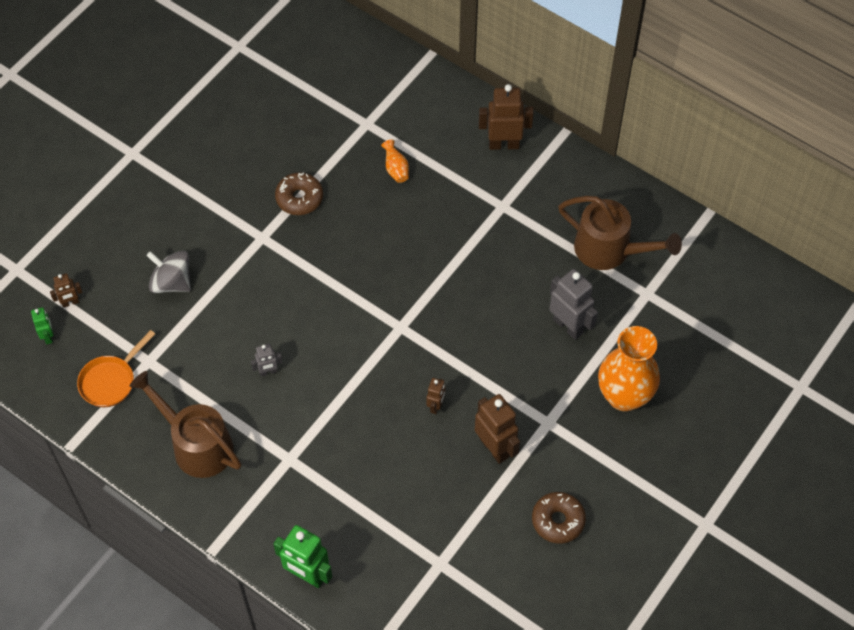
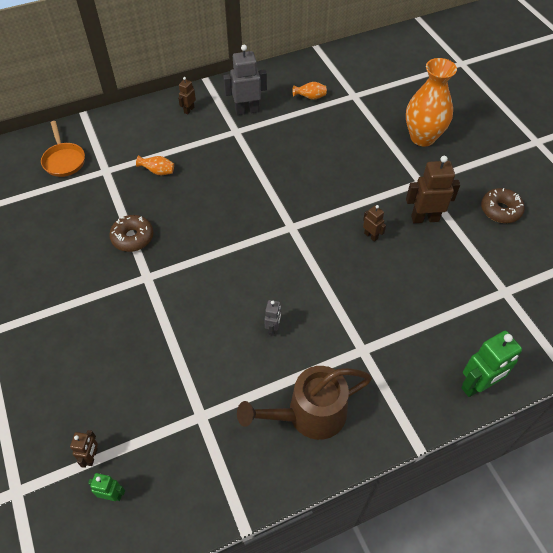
camera: 60 degrees left, 5 degrees down
orange pan [77,330,155,407] -> orange pan moved to [41,121,85,177]
grey spinning top [146,251,191,293] -> none
brown robot [479,84,534,150] -> brown robot [178,77,196,114], size x0.53
grey robot [549,269,598,340] -> grey robot moved to [223,45,267,115]
brown watering can [558,196,682,270] -> orange vase [292,82,327,100]

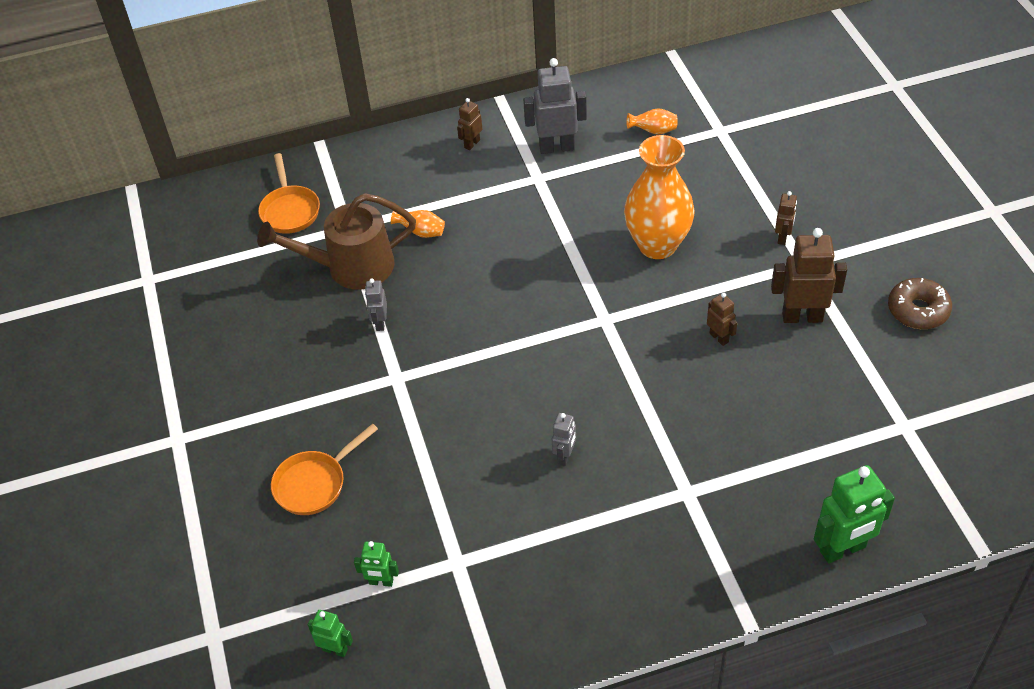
camera: 10 degrees right, 5 degrees down
brown robot [70,430,98,468] -> brown robot moved to [775,191,797,245]
brown donut [109,215,153,252] -> grey robot [365,278,387,331]
brown watering can [237,366,372,440] -> brown watering can moved to [257,193,416,290]
orange vase [406,58,457,146] -> orange vase moved to [624,135,695,259]
none -> orange pan [271,423,378,515]
none -> green robot [354,541,399,587]

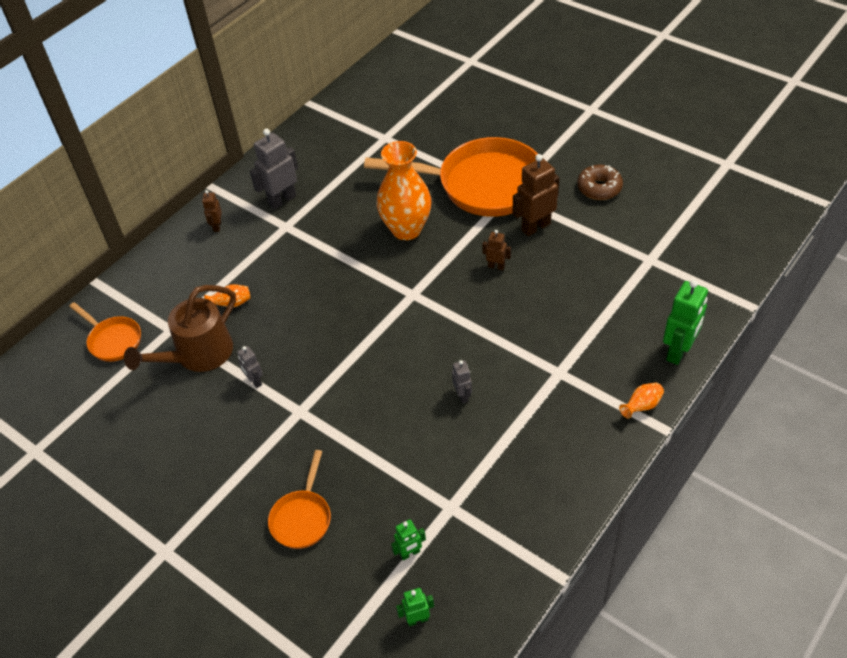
camera: 35 degrees left, 0 degrees up
orange vase [627,108,678,135] -> orange vase moved to [619,383,664,419]
brown robot [775,191,797,245] -> orange pan [364,137,538,217]

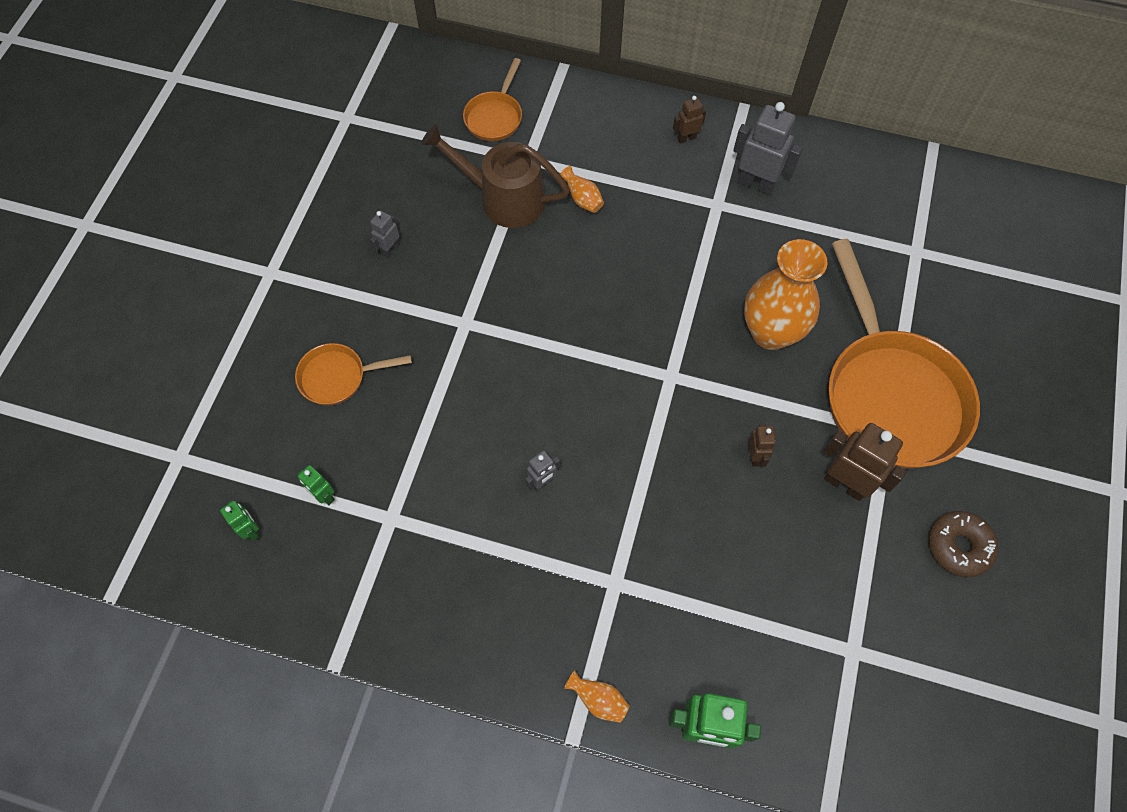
camera: 65 degrees right, 15 degrees up
grey robot [237,346,263,388] -> grey robot moved to [370,211,399,258]

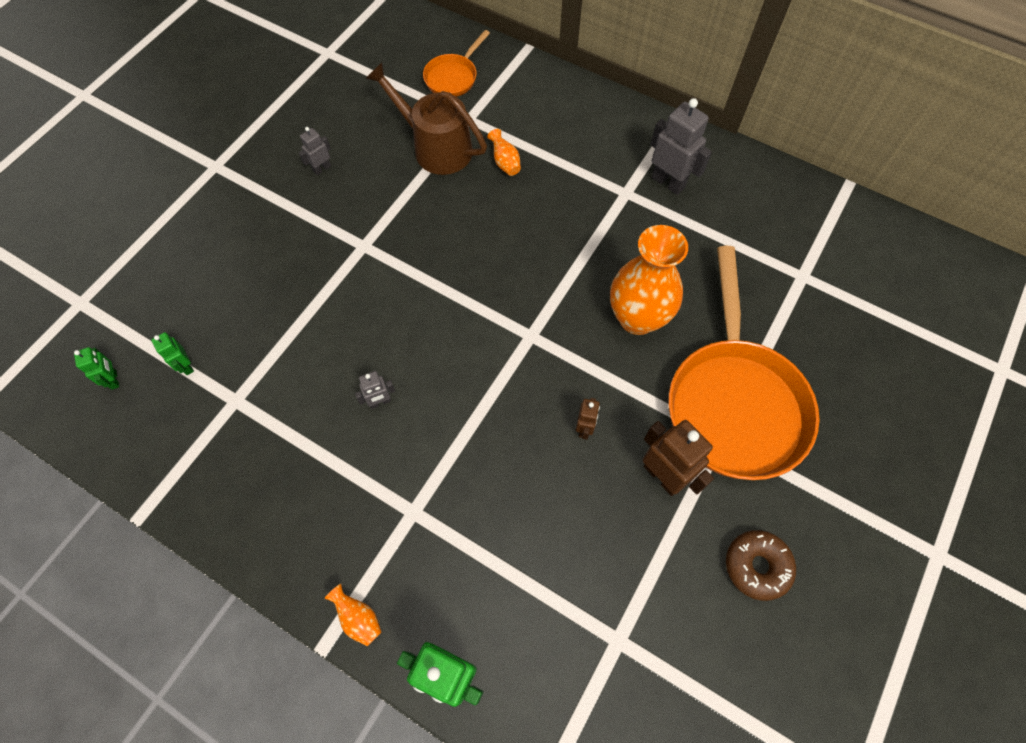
camera: 15 degrees right, 0 degrees up
orange pan [295,343,412,406] -> none
brown robot [673,96,706,144] -> none

